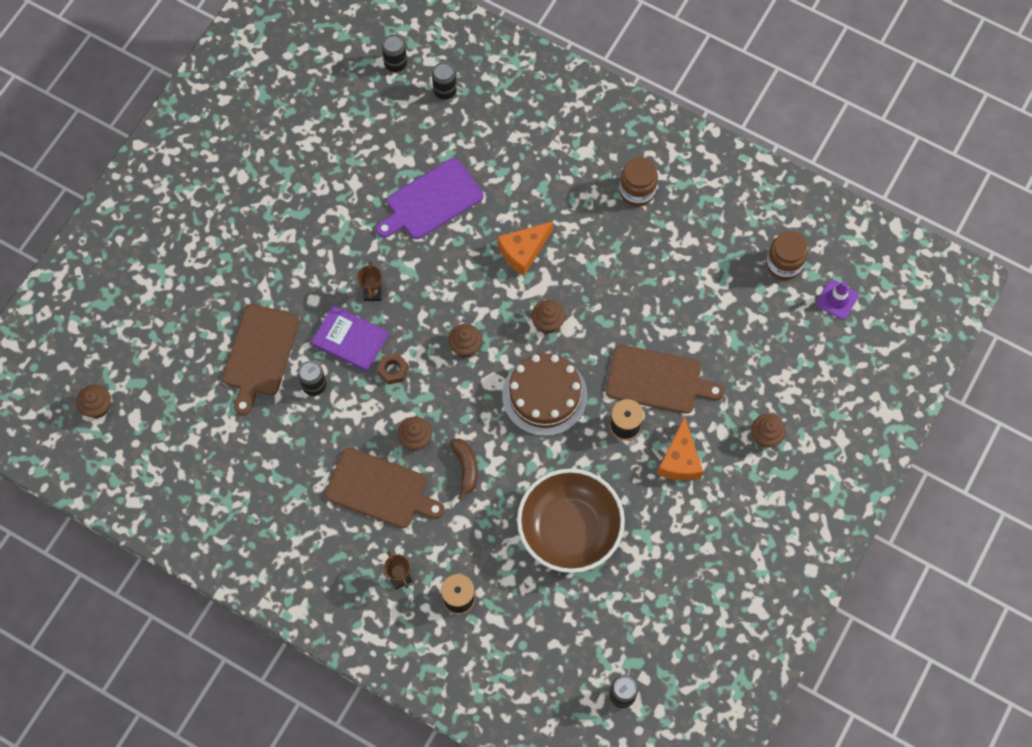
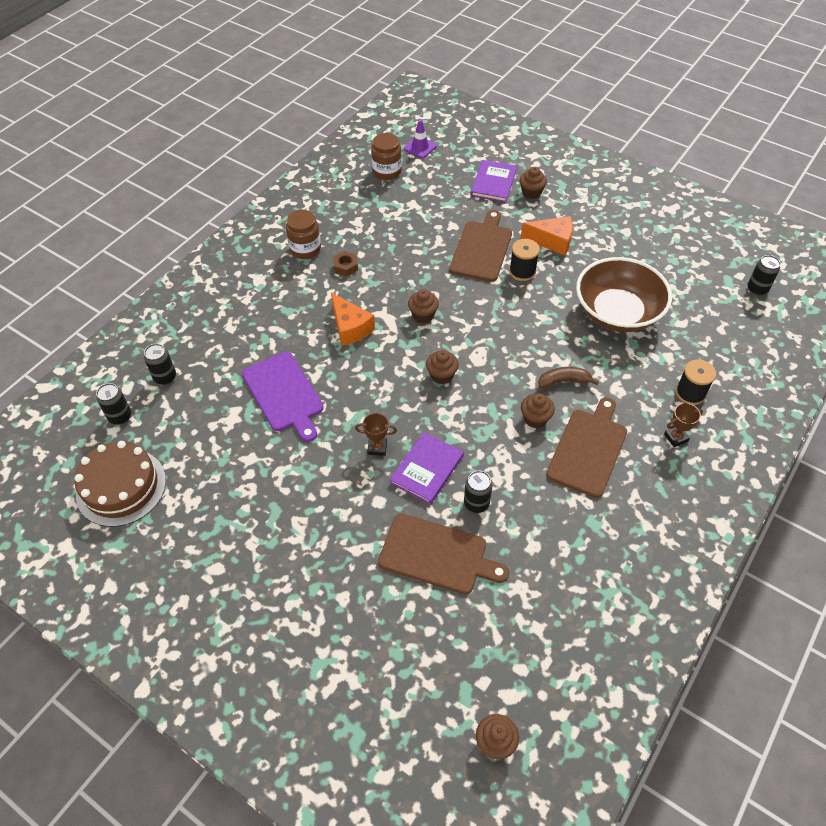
camera: 85 degrees left, 15 degrees down
brown nut [377,353,409,385] -> brown nut moved to [333,251,358,276]
brown cake [502,353,588,436] -> brown cake moved to [75,441,166,527]
none -> purple book [471,160,517,202]

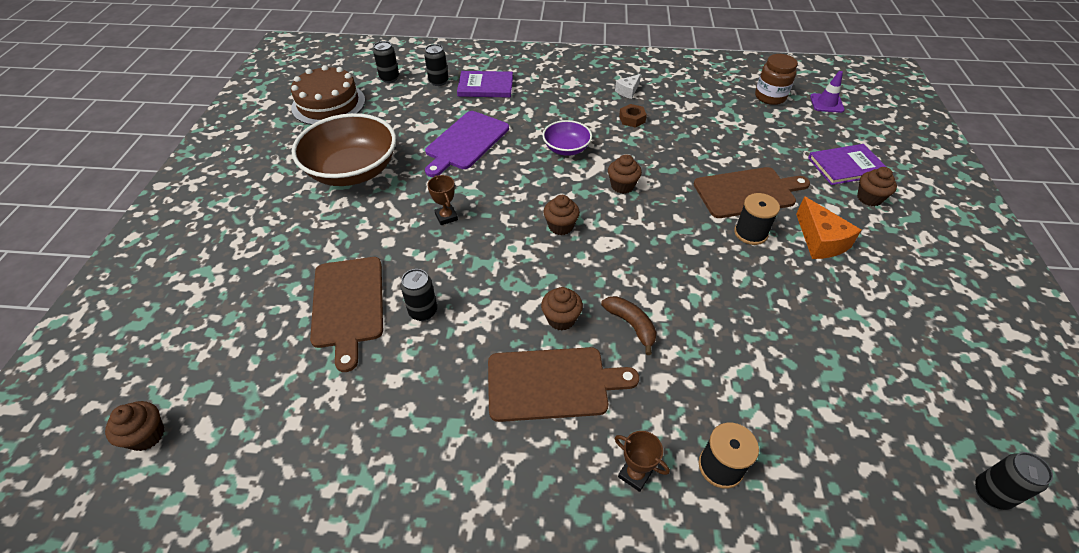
camera: 60 degrees right, 5 degrees down
brown jar [286,209,321,259] -> white cheese [615,74,641,99]
orange cheese [331,293,375,346] -> purple bowl [542,120,592,156]
purple book [390,432,464,504] -> purple book moved to [457,71,513,97]
brown bowl [576,257,672,332] -> brown bowl moved to [292,113,396,186]

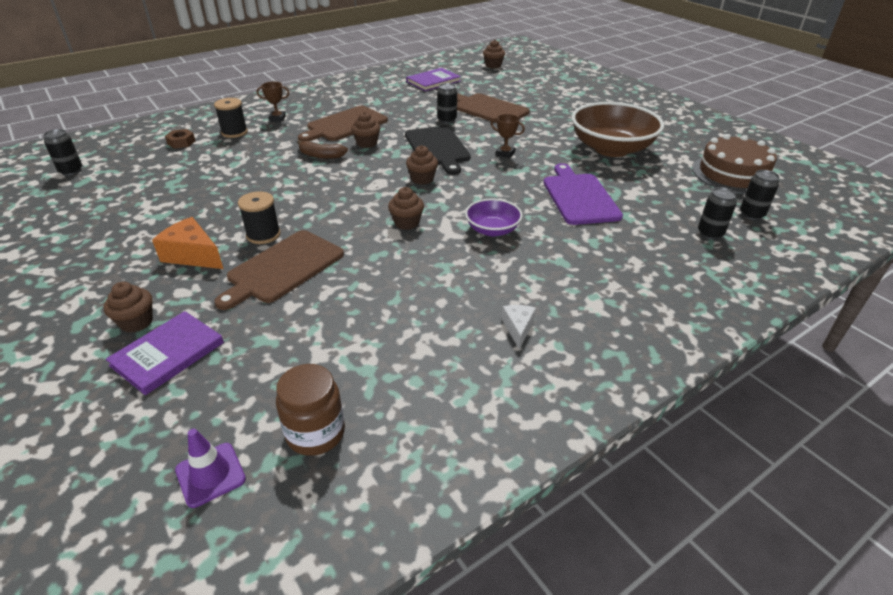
camera: 140 degrees right, 10 degrees down
purple book [457,71,513,97] -> purple book moved to [406,68,461,91]
brown nut [619,104,647,128] -> brown nut moved to [165,129,196,149]
none -> black cutting board [405,126,471,175]

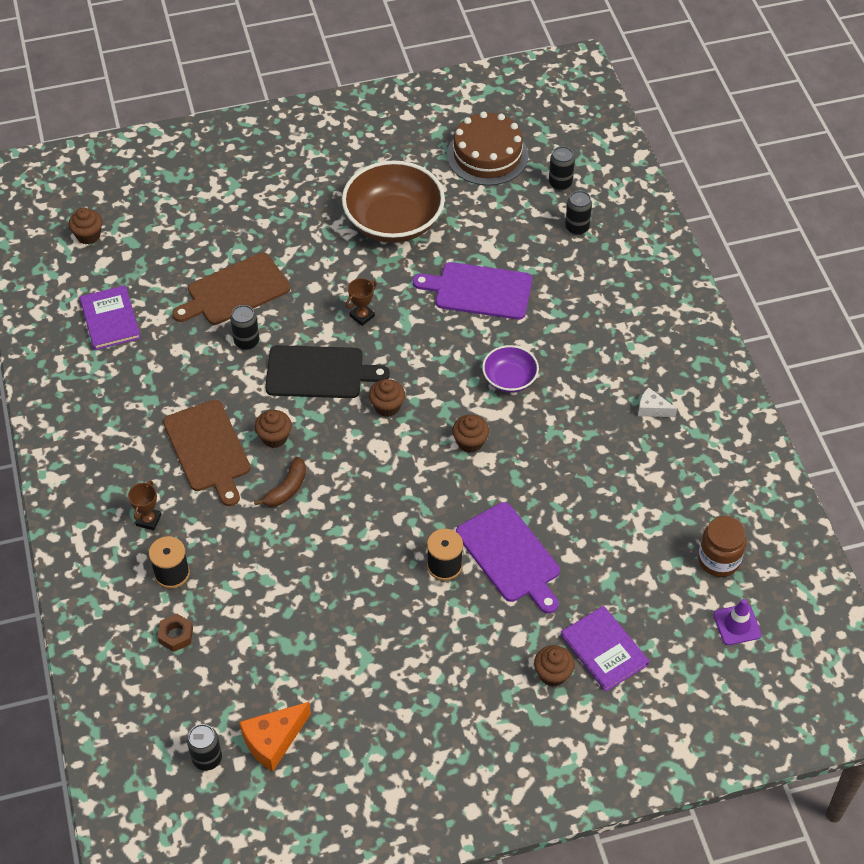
camera: 70 degrees left, 15 degrees up
orange cheese [152,217,223,269] -> orange cheese moved to [239,702,311,772]
brown cutting board [214,230,344,310] -> purple cutting board [456,502,560,613]

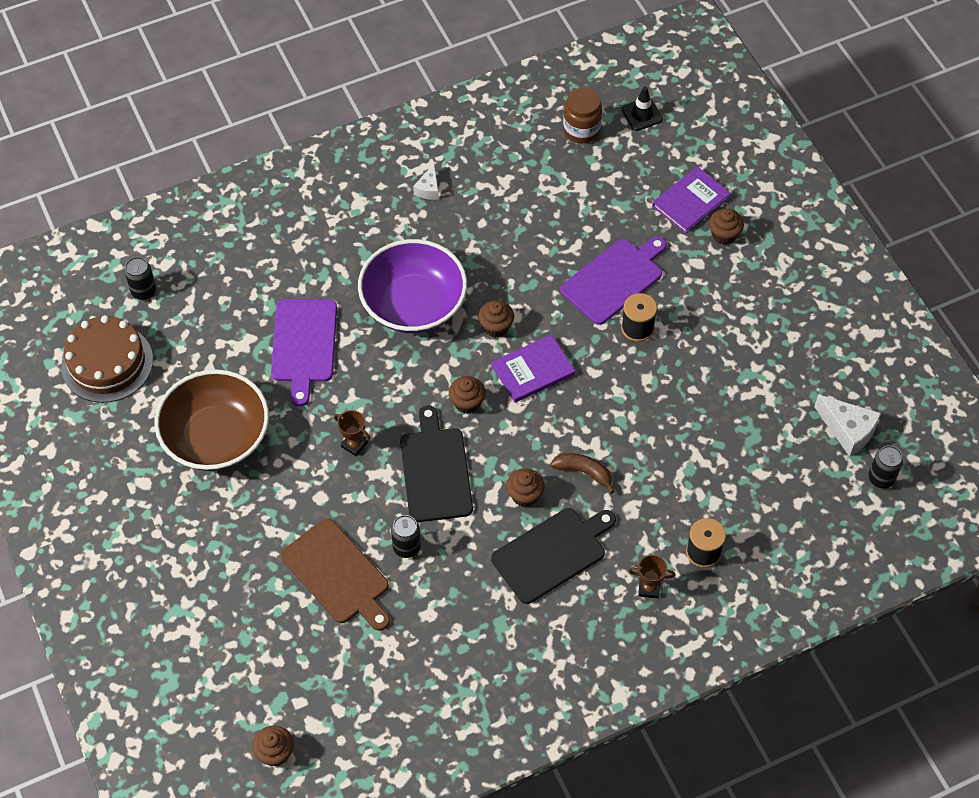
camera: 100 degrees left, 5 degrees up
purple book [80,285,141,350] -> purple book moved to [492,334,575,403]
brown nut [158,614,193,652] -> none
brown cutting board [163,400,251,506] -> black cutting board [491,508,616,604]
orange cheese [239,702,311,772] -> white cheese [814,394,881,457]
purple bowl [482,345,539,393] -> purple bowl [358,239,467,333], size x1.93
black can [565,191,592,235] -> none
purple traffic cone [713,599,761,645] -> black traffic cone [621,87,663,131]

